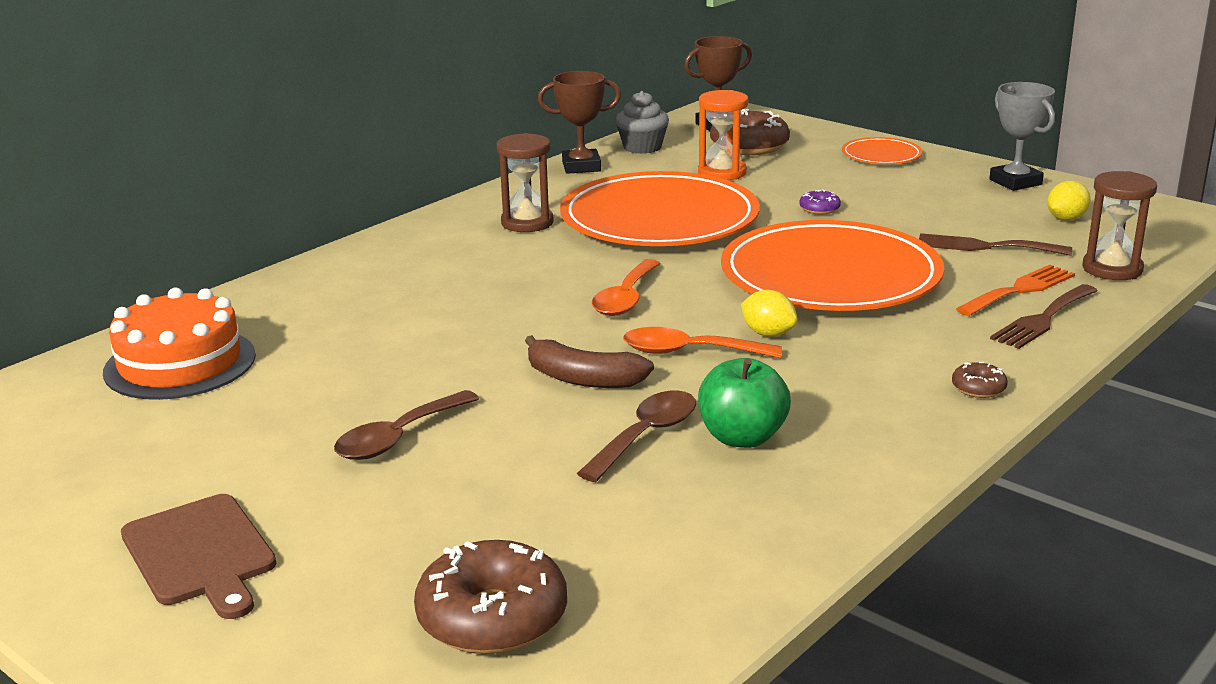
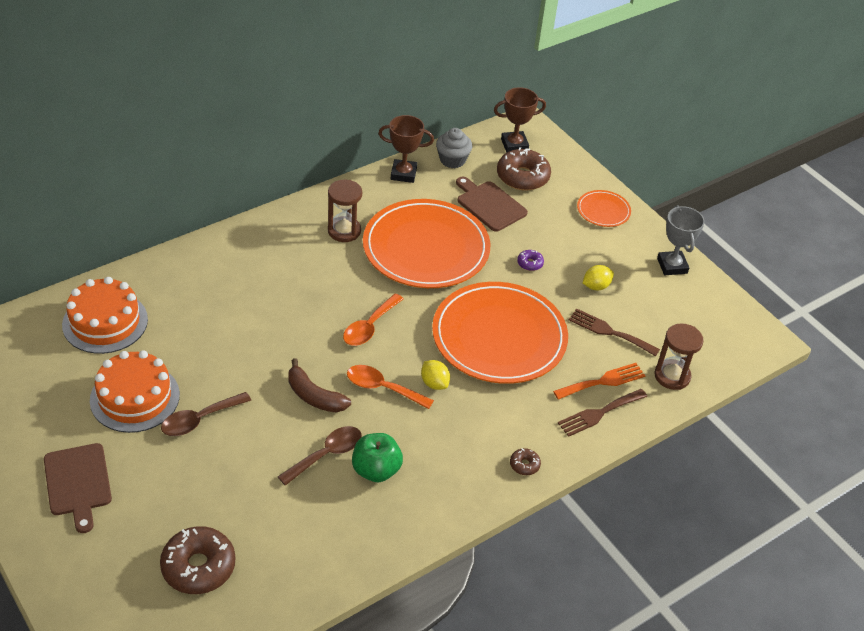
camera: 10 degrees right, 20 degrees up
orange hourglass [698,90,748,180] -> brown cutting board [456,177,528,232]
yellow lemon [1047,181,1091,221] -> yellow lemon moved to [583,265,614,290]
none -> orange cake [90,350,180,433]

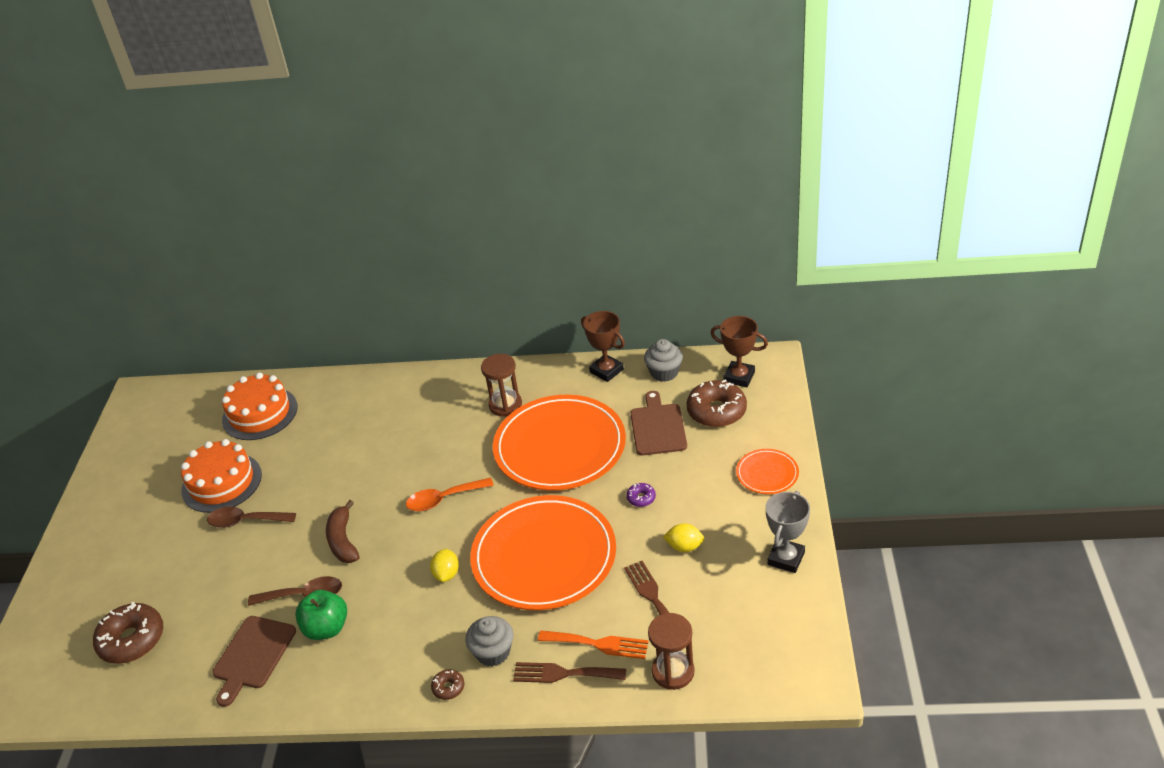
camera: 45 degrees right, 5 degrees down
brown cutting board [44,443,112,533] -> brown cutting board moved to [212,616,296,707]
orange spoon [347,365,434,409] -> none
none -> grey cupcake [465,616,513,666]

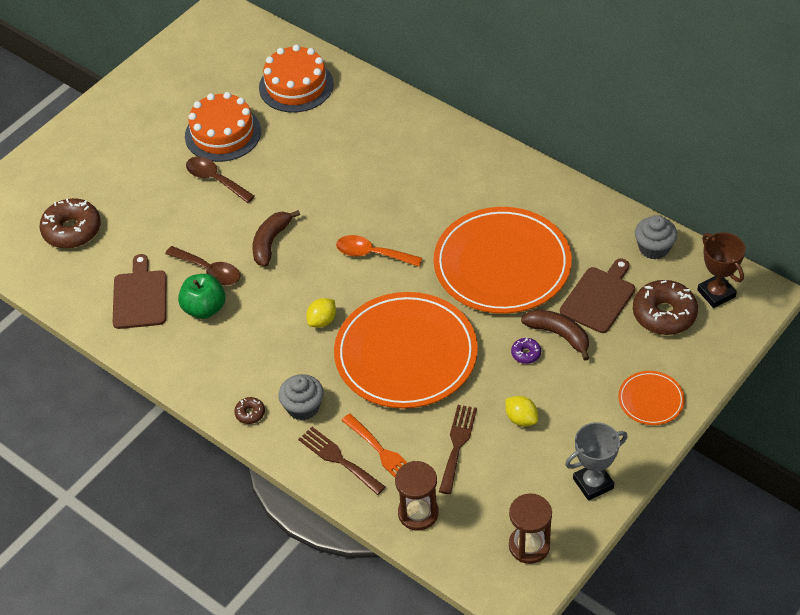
camera: 35 degrees right, 10 degrees up
brown cutting board [212,616,296,707] -> brown cutting board turned 120 degrees clockwise [113,254,166,329]
brown hourglass [481,354,522,417] -> brown hourglass moved to [509,493,552,564]
brown trophy [581,311,625,382] -> none
none -> brown banana [521,309,589,361]

